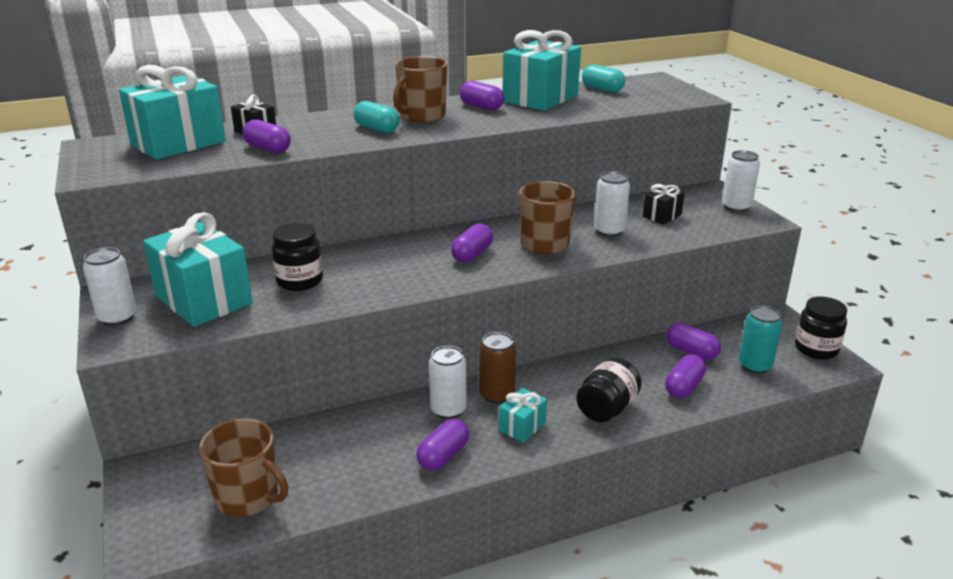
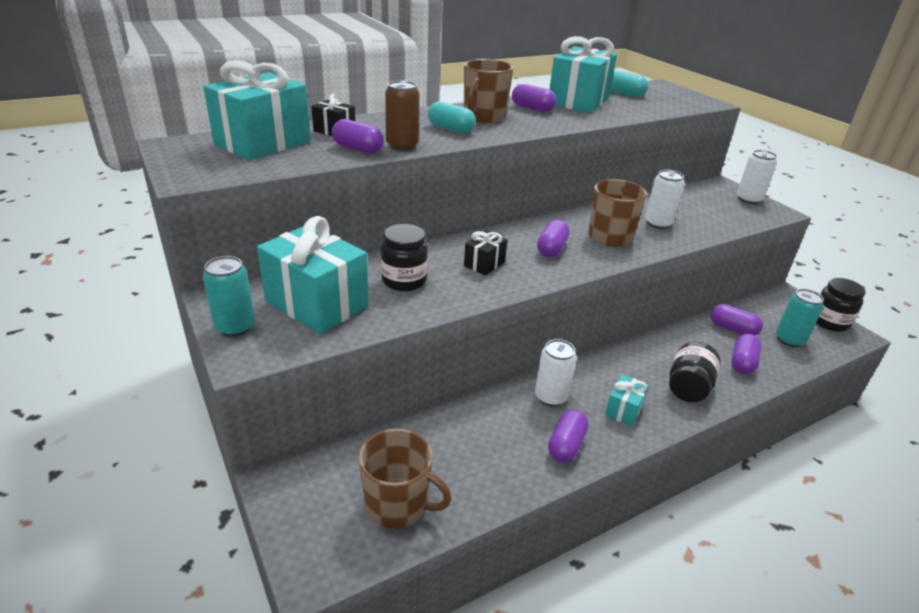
camera: 10 degrees left, 5 degrees up
white can [83,247,137,326] -> turquoise can [203,256,255,337]
brown can [479,332,516,404] -> brown can moved to [385,80,419,151]
black gift [643,184,685,224] -> black gift moved to [464,231,508,276]

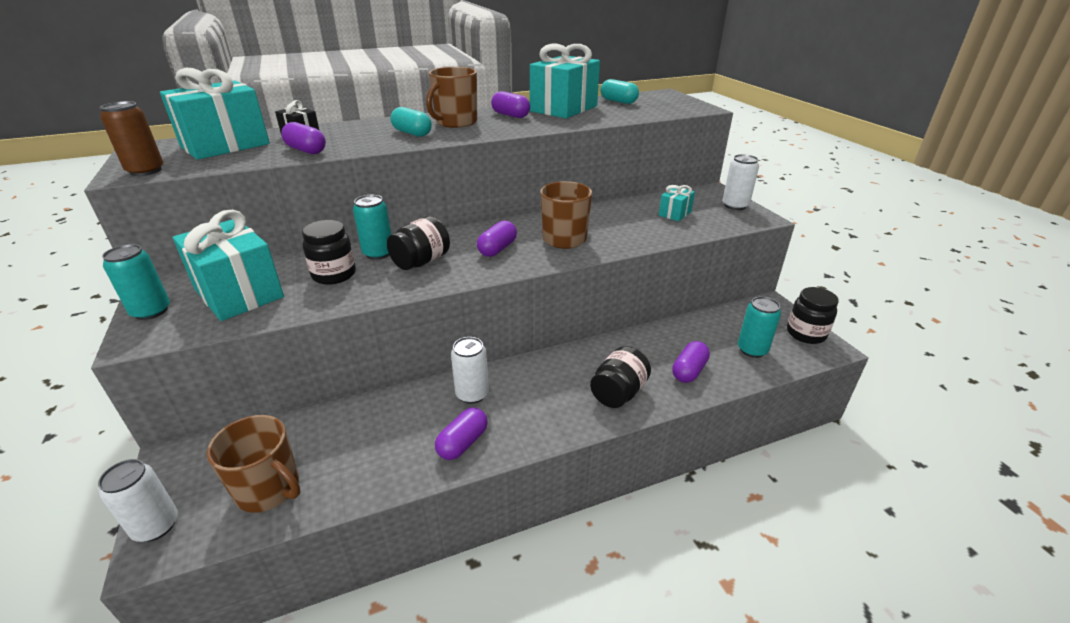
camera: 10 degrees right, 0 degrees up
brown can [385,80,419,151] -> brown can moved to [100,101,163,176]
black gift [464,231,508,276] -> black jar [387,216,450,270]
turquoise gift [605,375,649,426] -> turquoise gift moved to [659,185,695,221]
white can [645,170,685,229] -> white can moved to [98,459,178,542]
purple capsule [711,304,763,336] -> none
none -> turquoise can [353,195,391,260]

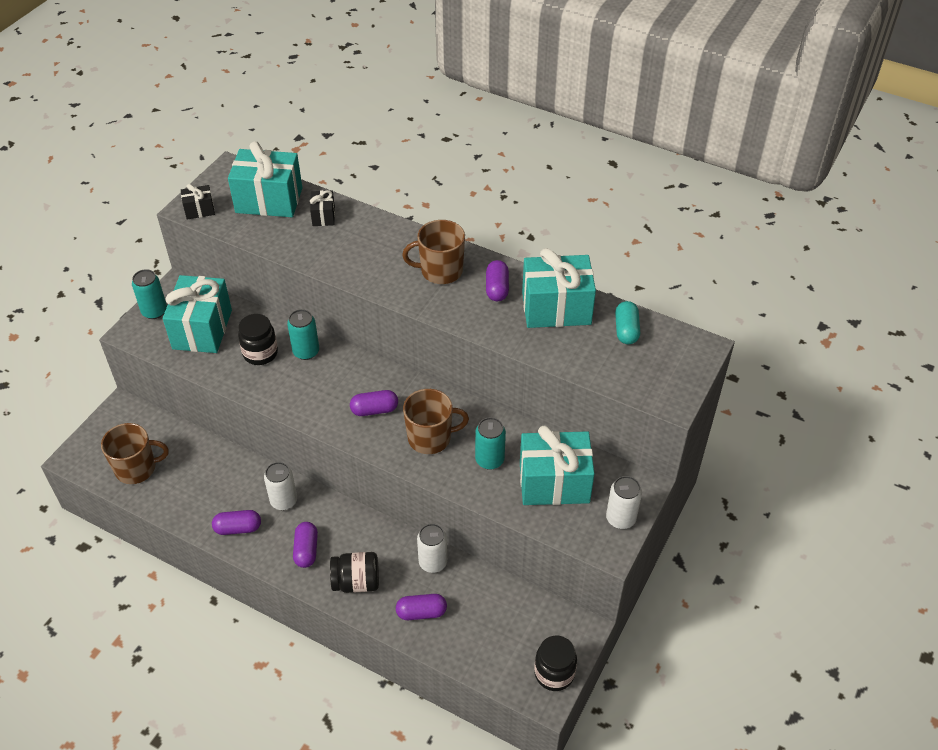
camera: 50 degrees right, 15 degrees up
white can [98,459,178,542] -> white can moved to [417,524,447,573]
brown can [100,101,163,176] -> black gift [181,184,215,220]
brown mug [207,415,301,513] -> brown mug turned 90 degrees counterclockwise [101,423,169,484]
purple capsule [281,122,326,154] -> purple capsule moved to [293,522,318,568]
black jar [387,216,450,270] -> none
turquoise capsule [391,107,432,137] -> none
turquoise gift [659,185,695,221] -> turquoise gift [520,426,595,505], size x2.11
turquoise can [738,296,781,358] -> turquoise can moved to [475,417,506,470]

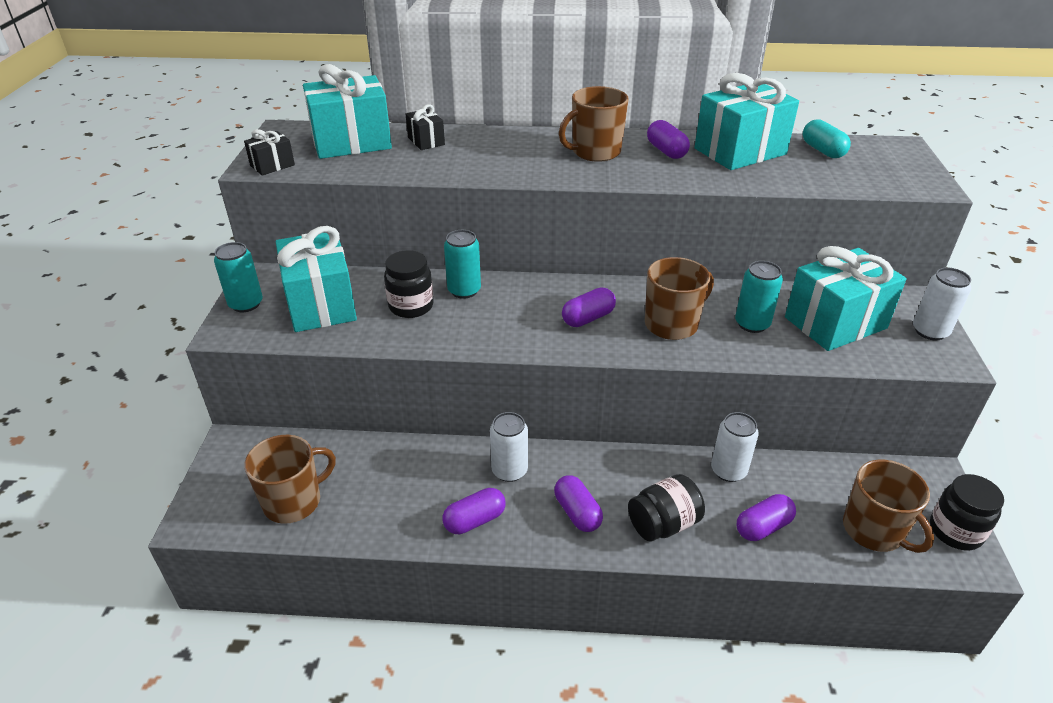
camera: 25 degrees left, 10 degrees down
none -> brown mug [843,460,934,553]

